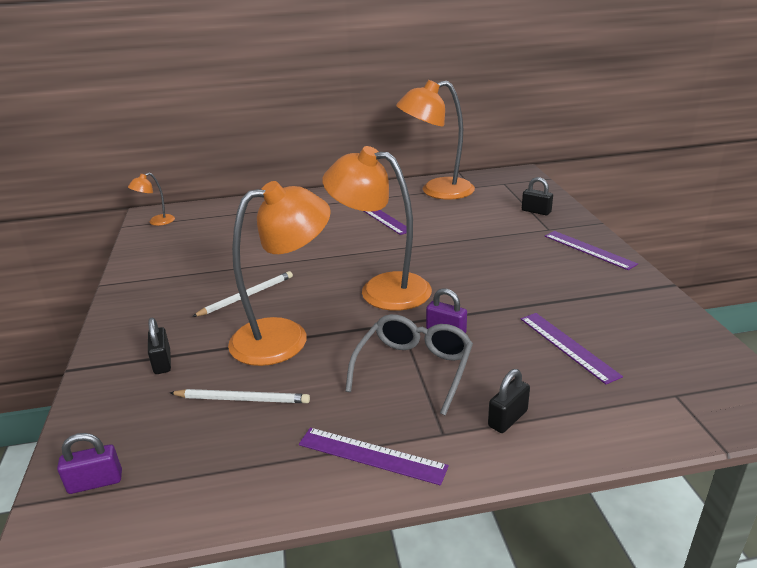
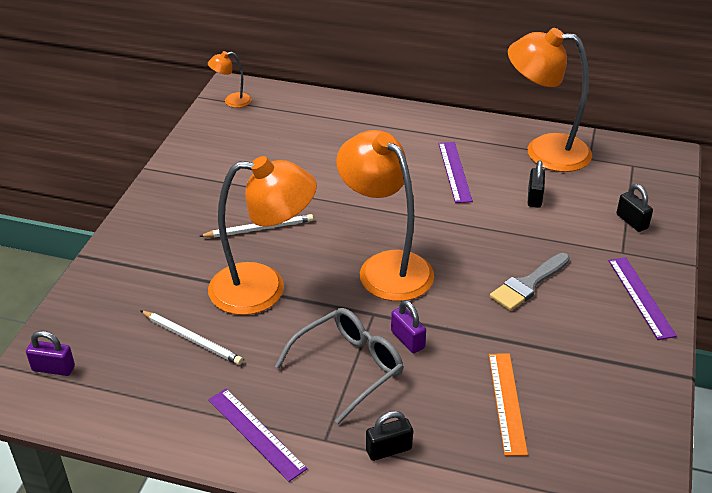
camera: 25 degrees right, 10 degrees up
black padlock [148,318,171,374] -> black padlock moved to [528,160,545,208]
purple ruler [521,313,623,384] -> orange ruler [489,354,528,456]
none -> grey brush [490,253,570,311]

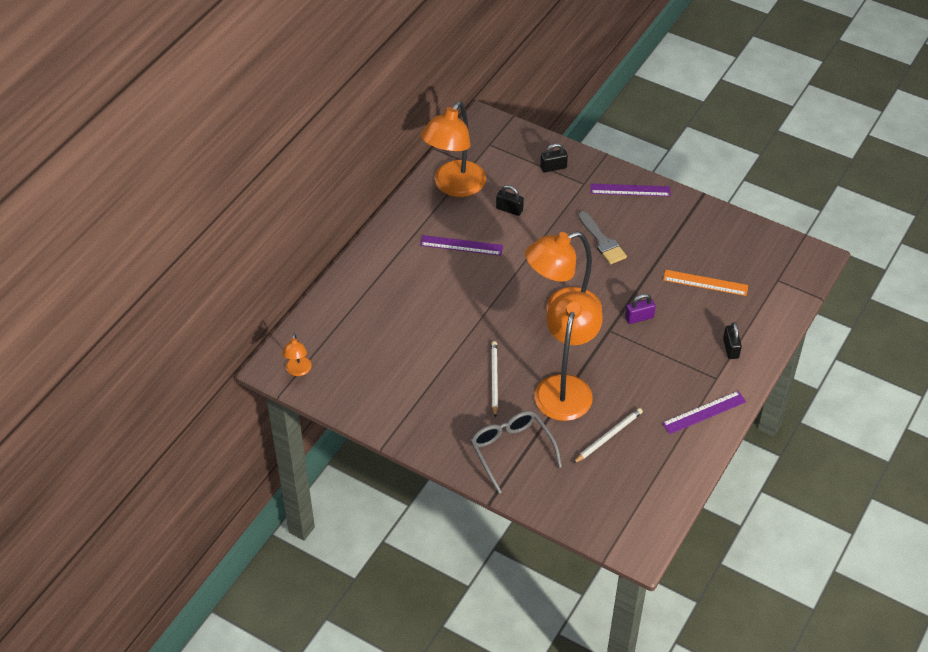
camera: 75 degrees left, 10 degrees up
purple padlock [26,331,75,376] -> none
grey glasses [275,308,403,424] -> grey glasses moved to [470,411,562,494]

